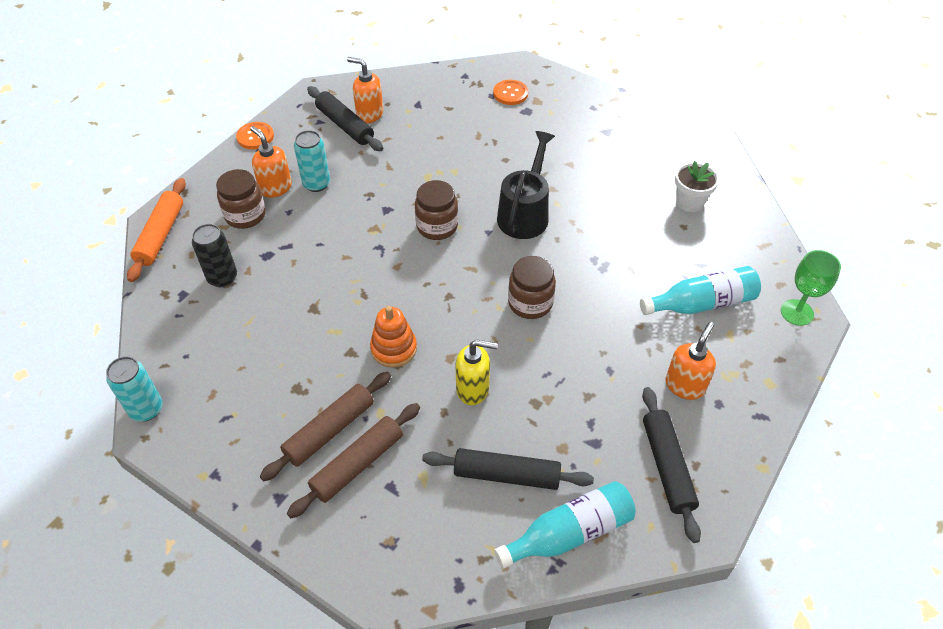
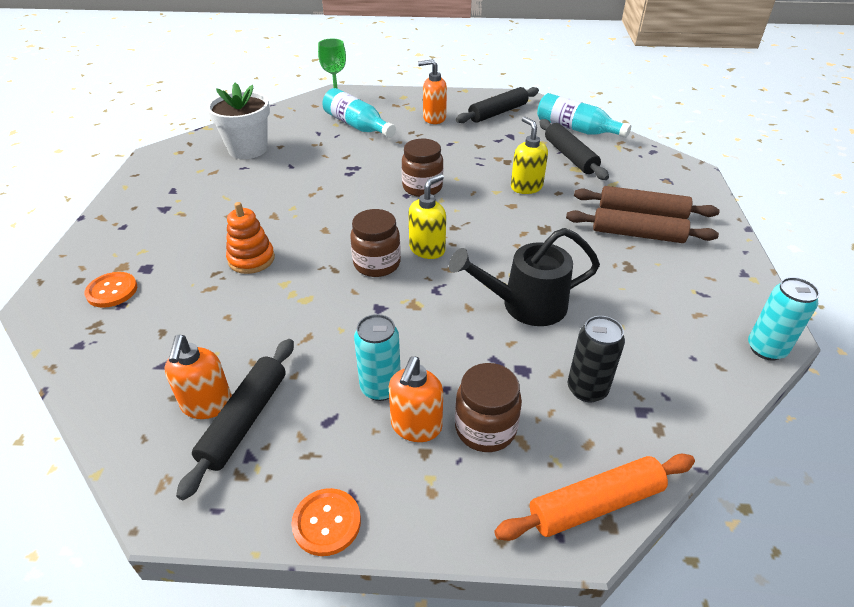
camera: 120 degrees left, 10 degrees down
orange stacking toy [370,306,417,368] -> orange stacking toy moved to [226,202,275,274]
black watering can [497,131,555,239] -> black watering can moved to [449,228,600,326]
white flower pot [675,161,719,212] -> white flower pot [207,83,270,159], size x1.54
none -> yellow soap dispenser [409,174,446,259]

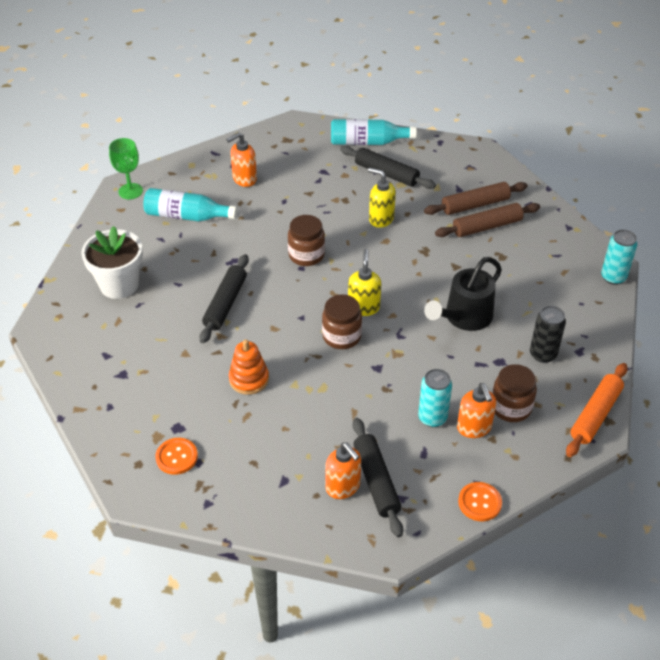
camera: 35 degrees left, 5 degrees up
black rolling pin [456,87,539,123] -> black rolling pin moved to [199,254,249,343]

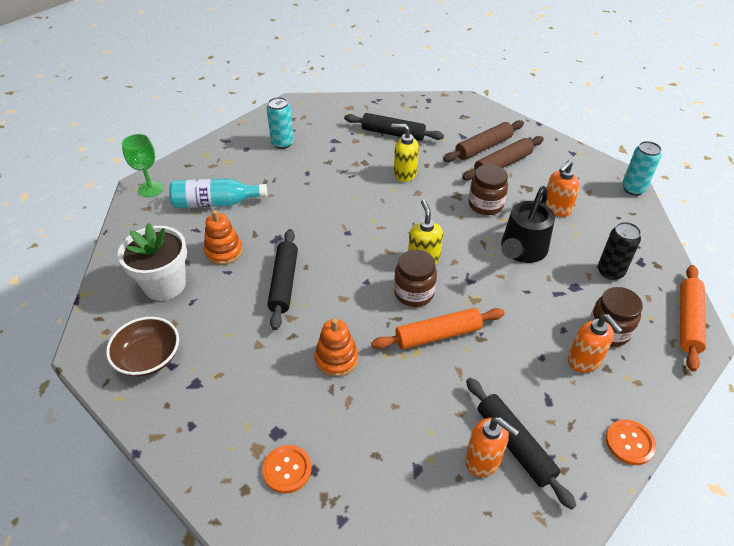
camera: 15 degrees left, 0 degrees up
orange soap dispenser [226,132,257,187] -> orange soap dispenser moved to [545,160,580,217]
brown jar [288,215,325,266] -> brown jar moved to [468,164,508,215]
turquoise bottle [331,119,417,145] -> none
turquoise can [418,369,452,427] -> turquoise can moved to [267,97,294,149]
none -> brown bowl [106,317,179,377]
none -> orange stacking toy [204,210,243,265]
none -> orange rolling pin [371,308,505,349]

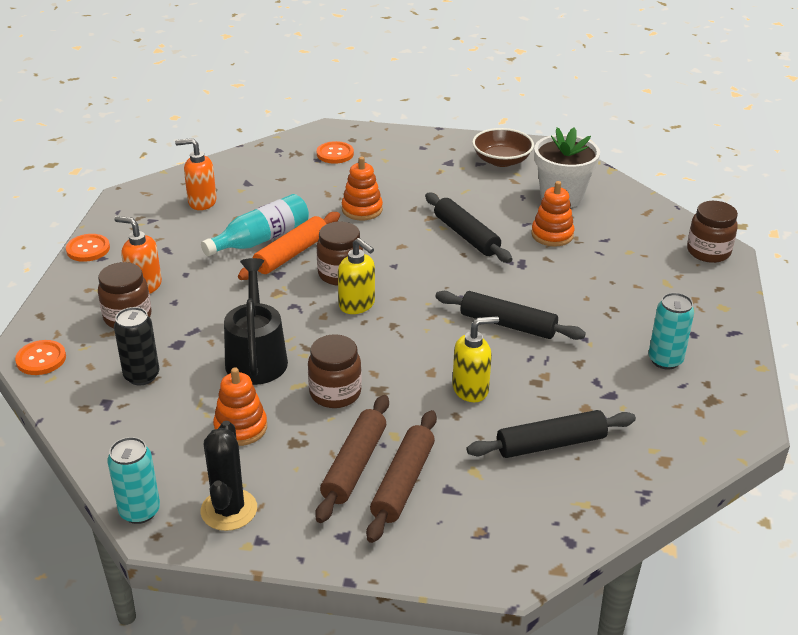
camera: 145 degrees right, 10 degrees down
green goblet [122,134,164,197] -> brown jar [687,201,738,263]
turquoise bottle [169,178,267,208] -> turquoise bottle moved to [201,194,309,256]
black rolling pin [466,378,576,510] -> black rolling pin moved to [435,291,586,340]
orange soap dispenser [545,160,580,217] -> orange stacking toy [213,368,267,446]
orange rolling pin [680,265,706,372] -> orange button [15,340,66,375]
none -> black cactus [200,421,257,531]

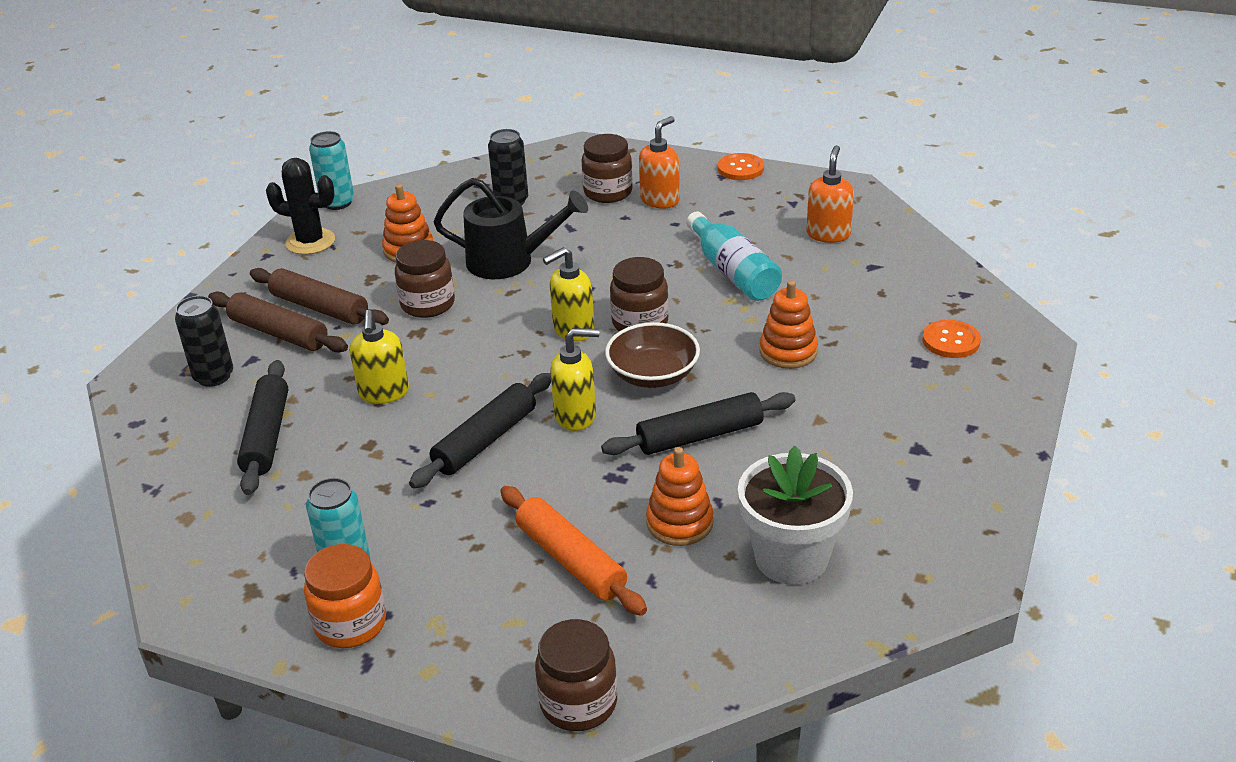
camera: 105 degrees right, 0 degrees up
orange button [15,340,66,375] -> none
orange rolling pin [238,212,340,280] -> orange rolling pin moved to [500,486,647,616]
brown bowl [472,128,534,167] -> brown bowl moved to [605,322,700,388]
none -> black can [175,296,233,387]
none -> orange jar [304,544,386,648]
none -> yellow soap dispenser [550,328,599,431]

